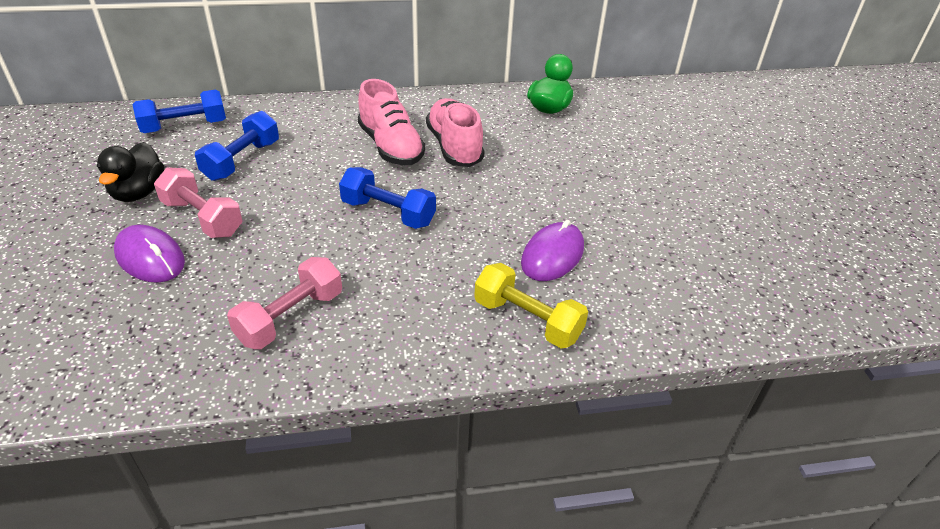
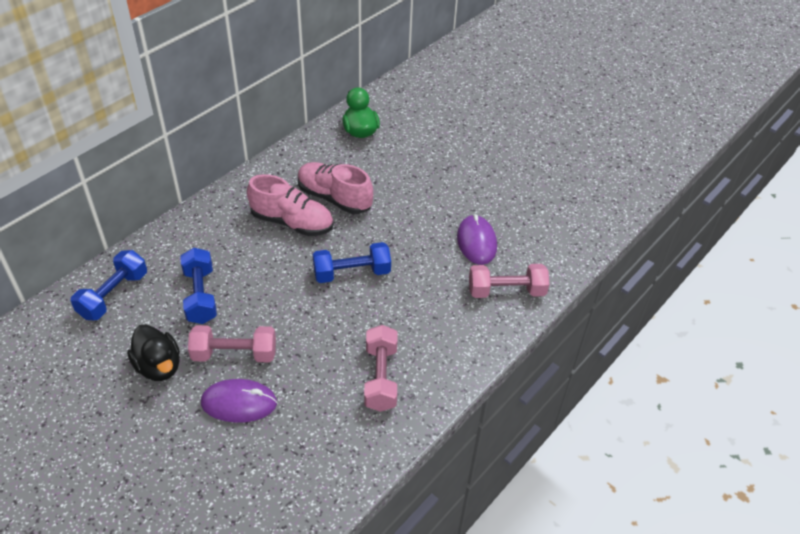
camera: 40 degrees left, 5 degrees up
yellow dumbbell [474,263,588,349] -> pink dumbbell [469,264,549,298]

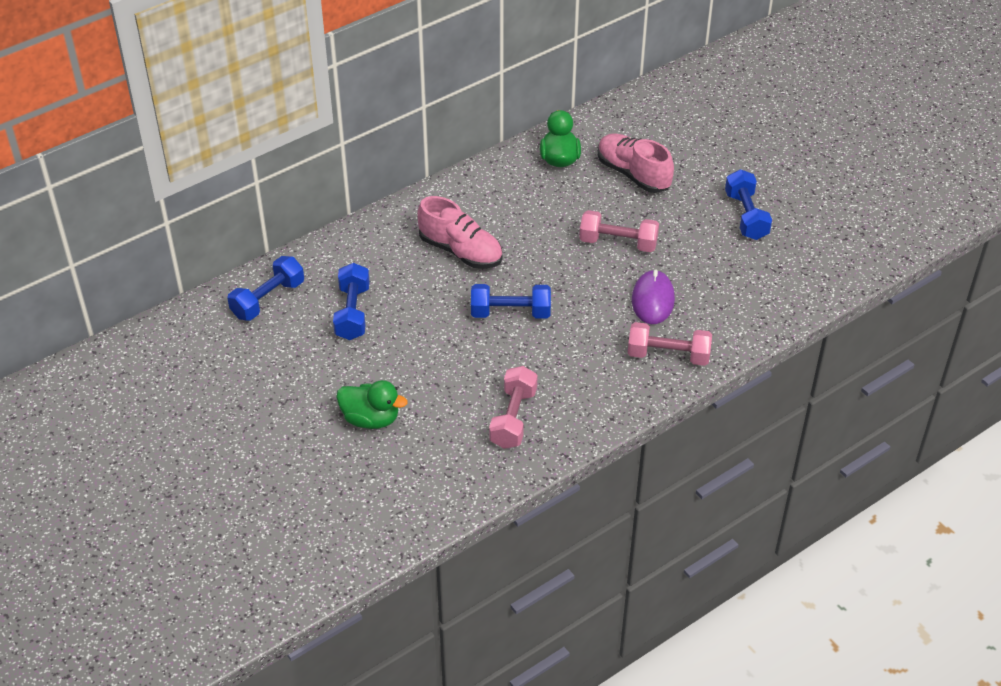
camera: 15 degrees right, 0 degrees up
black duck [127,324,180,381] -> none
pink dumbbell [188,325,276,362] -> pink dumbbell moved to [579,210,659,252]
purple mouse [201,379,277,423] -> green duck [336,380,408,429]
pink shoe [298,162,373,214] -> pink shoe moved to [598,133,674,193]
none -> blue dumbbell [725,169,772,240]

